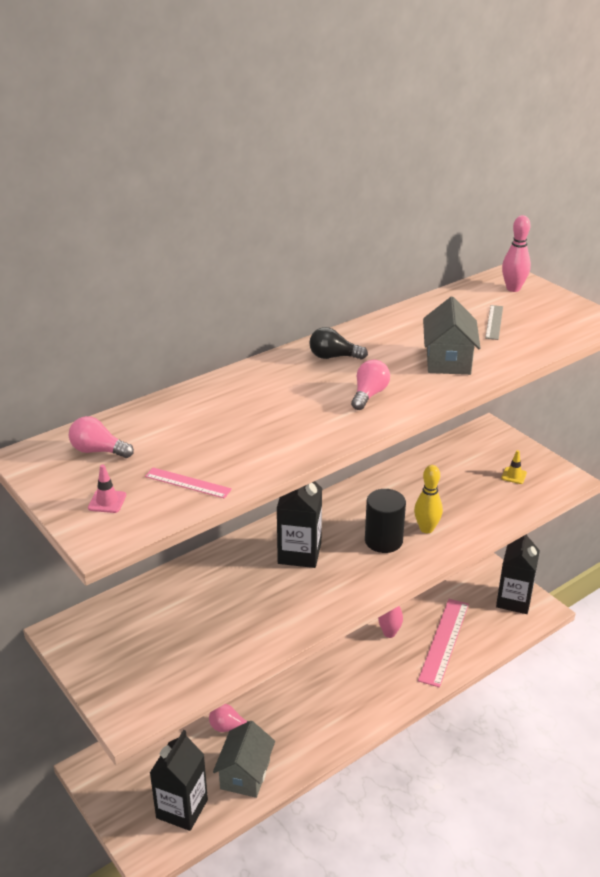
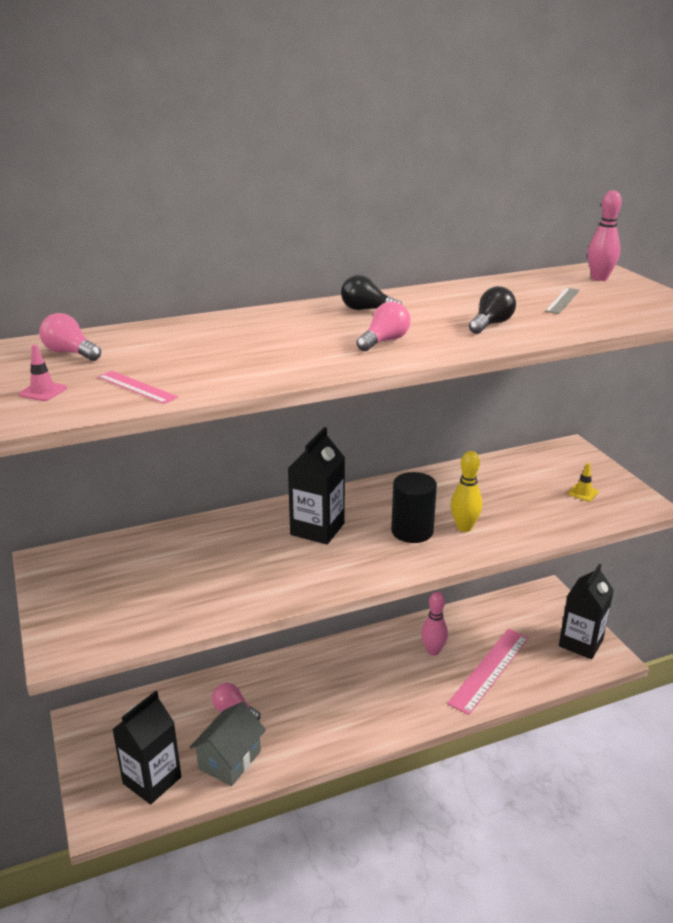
camera: 15 degrees right, 5 degrees down
grey house [423,297,480,375] -> black light bulb [469,286,516,334]

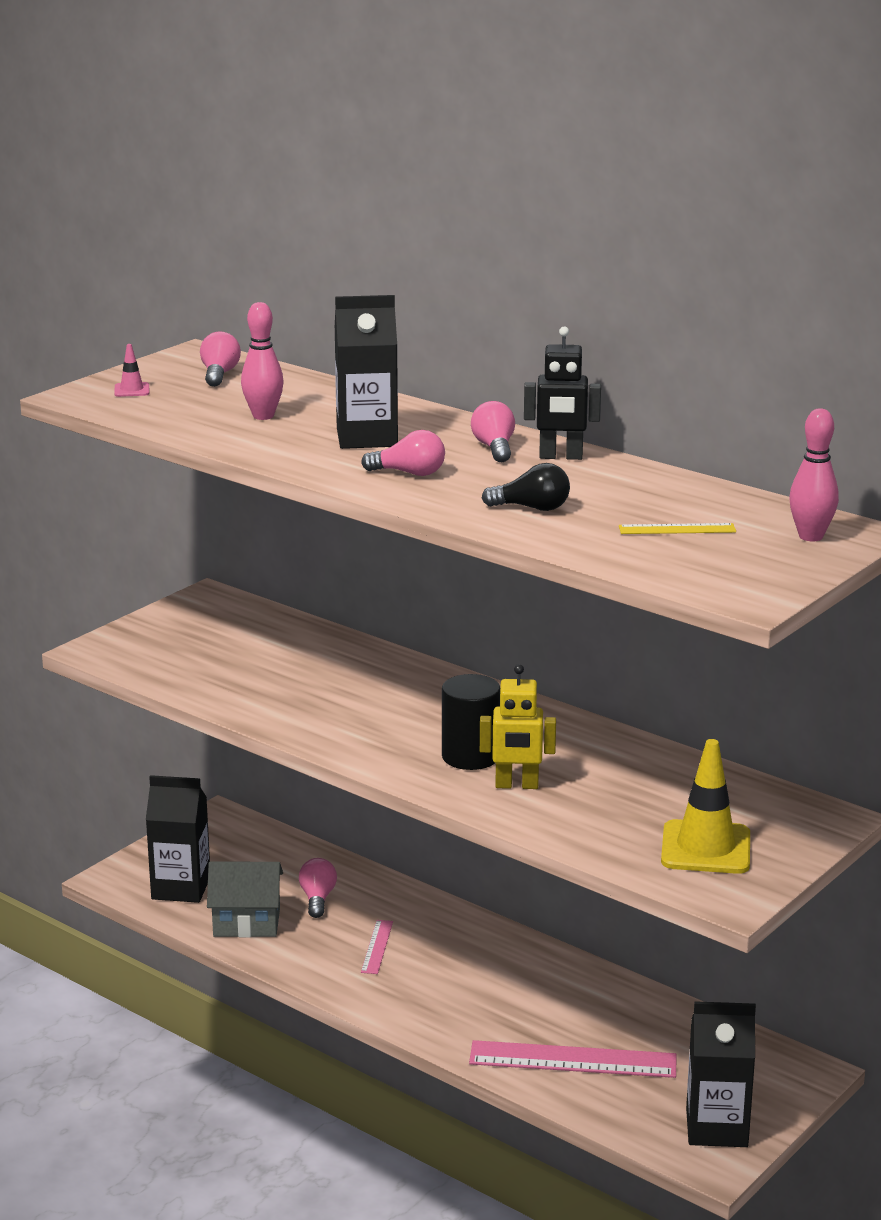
camera: 60 degrees right, 5 degrees down
pink ruler [98,371,178,404] -> pink ruler moved to [361,920,393,974]
black carton [288,427,345,545] -> black carton moved to [335,295,398,449]
black light bulb [341,275,402,310] -> pink light bulb [471,401,515,462]
pink bowling pin [421,592,448,656] -> pink bowling pin moved to [241,302,284,420]
yellow bowling pin [451,451,482,532] -> yellow robot [480,664,556,789]
grey ruler [545,288,580,314] -> yellow ruler [619,523,736,534]
yellow traffic cone [568,463,599,502] -> yellow traffic cone [661,739,750,874], size x2.23
none -> black robot [524,327,601,460]

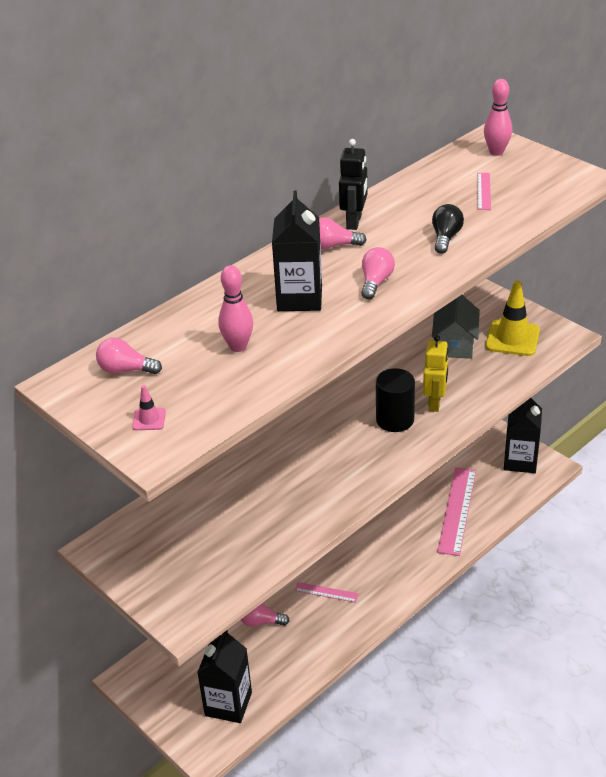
camera: 80 degrees left, 15 degrees up
grey house [207,862,283,938] -> grey house moved to [432,295,480,359]
yellow ruler [619,523,736,534] -> pink ruler [477,173,491,210]

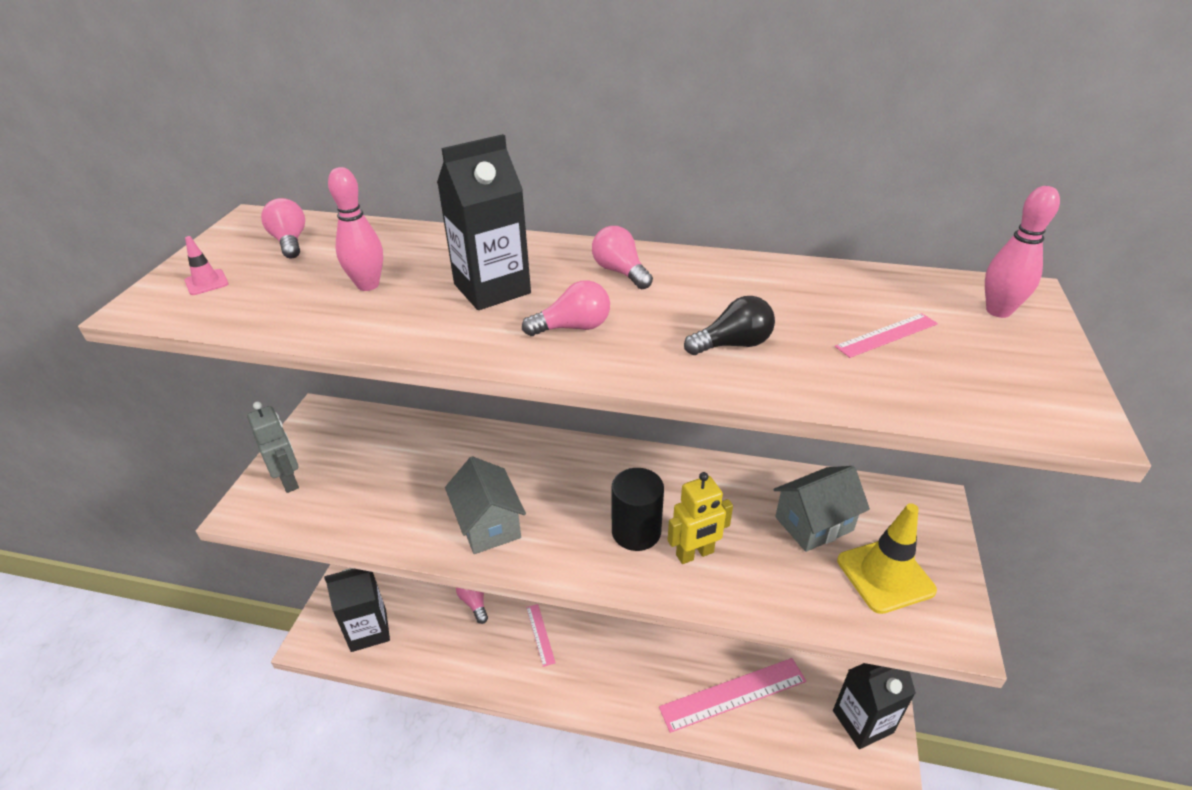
camera: 55 degrees right, 0 degrees up
black robot [339,139,368,230] -> none
none -> grey robot [247,402,299,493]
none -> grey house [445,456,526,554]

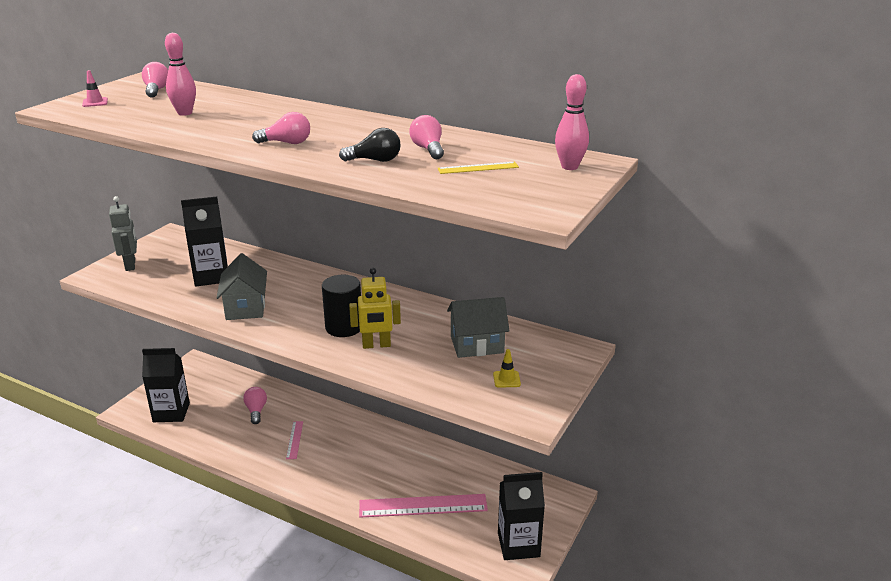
camera: 15 degrees right, 10 degrees down
black carton [437,134,531,310] -> black carton moved to [181,197,228,286]
pink light bulb [592,226,653,289] -> pink light bulb moved to [409,115,444,159]
pink ruler [835,313,938,358] -> yellow ruler [437,162,519,174]
yellow traffic cone [837,503,937,614] -> yellow traffic cone [493,349,521,388], size x0.45

